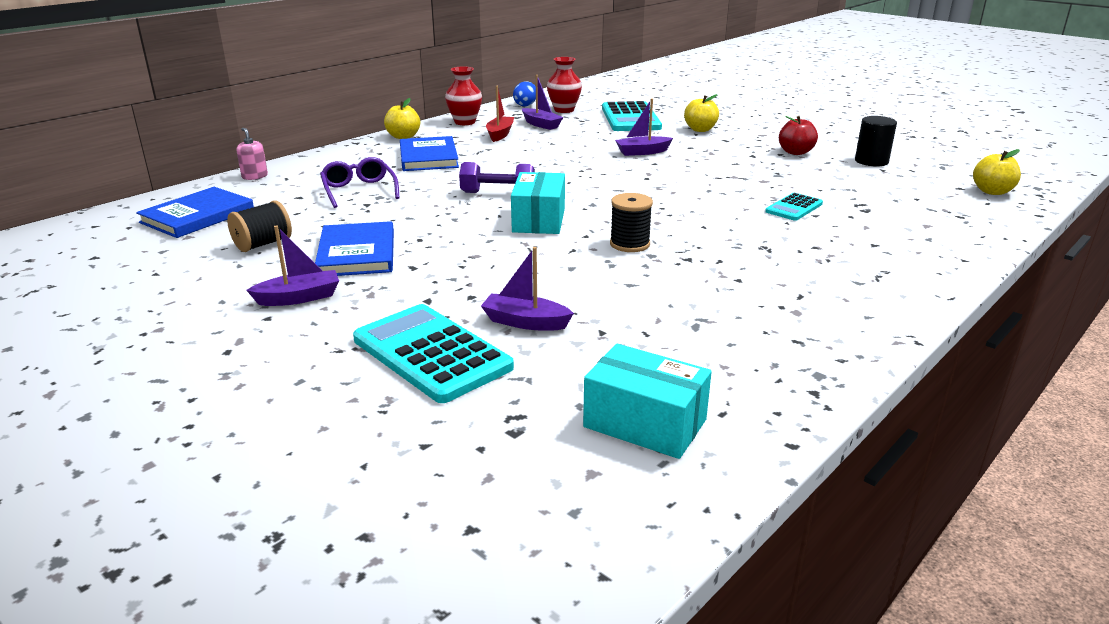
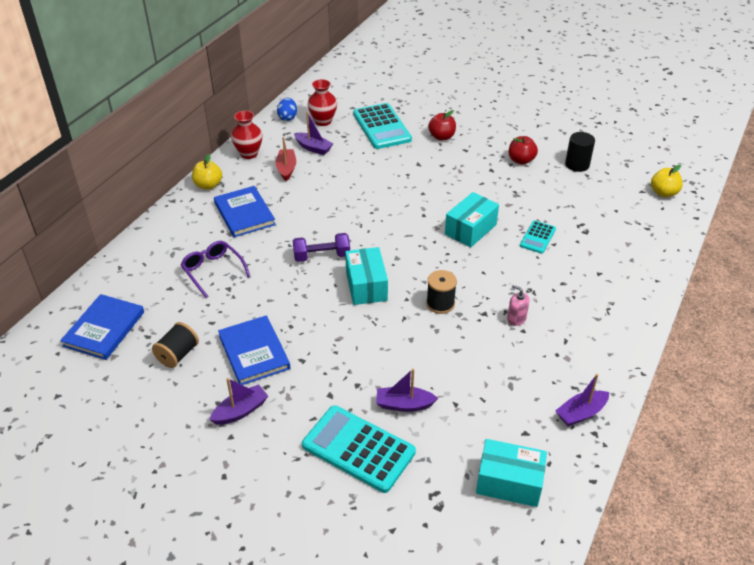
camera: 15 degrees left, 15 degrees up
pink soap dispenser [236,128,268,180] -> pink soap dispenser moved to [507,285,530,326]
purple boat [615,99,673,156] -> purple boat moved to [555,374,609,426]
yellow apple [684,94,719,132] -> red apple [428,110,456,141]
none -> turquoise box [445,192,499,248]

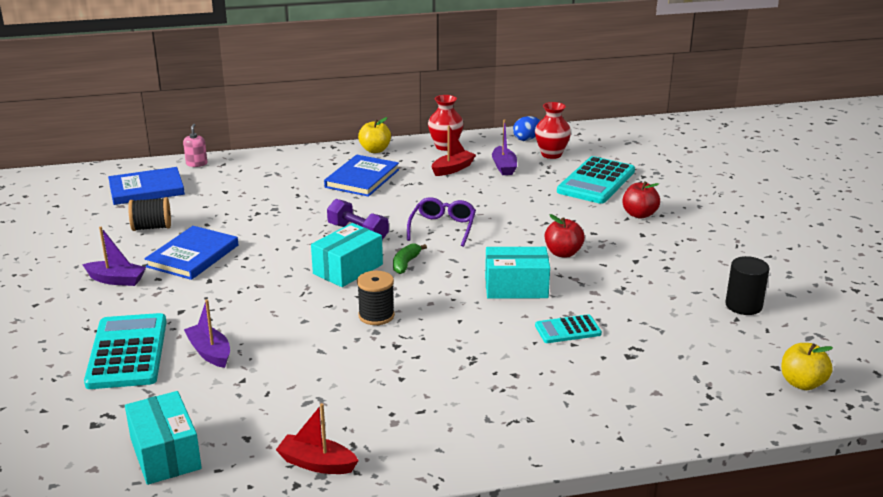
camera: 50 degrees right, 15 degrees down
purple glasses [181,241,251,298] -> purple glasses moved to [407,197,476,247]
pink soap dispenser [507,285,530,326] -> pink soap dispenser moved to [183,124,207,167]
red apple [509,136,538,165] -> red apple moved to [545,214,585,258]
purple boat [555,374,609,426] -> red boat [276,403,359,474]
none -> green banana [393,243,427,274]

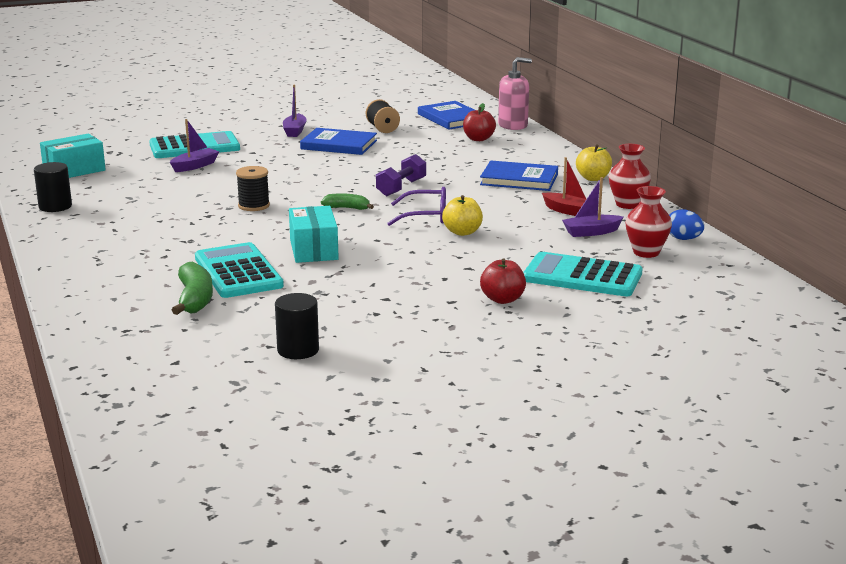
camera: 80 degrees right, 5 degrees down
pink soap dispenser [183,124,207,167] -> pink soap dispenser [498,57,532,130], size x1.79
red boat [276,403,359,474] -> black cylinder [34,162,72,212]
turquoise box [311,223,383,287] -> none
turquoise calculator [535,314,602,343] -> turquoise calculator [195,242,284,298], size x1.88
red apple [545,214,585,258] -> red apple moved to [463,103,496,141]
yellow apple [781,343,833,390] -> yellow apple moved to [442,195,483,236]
none -> green banana [172,262,213,315]

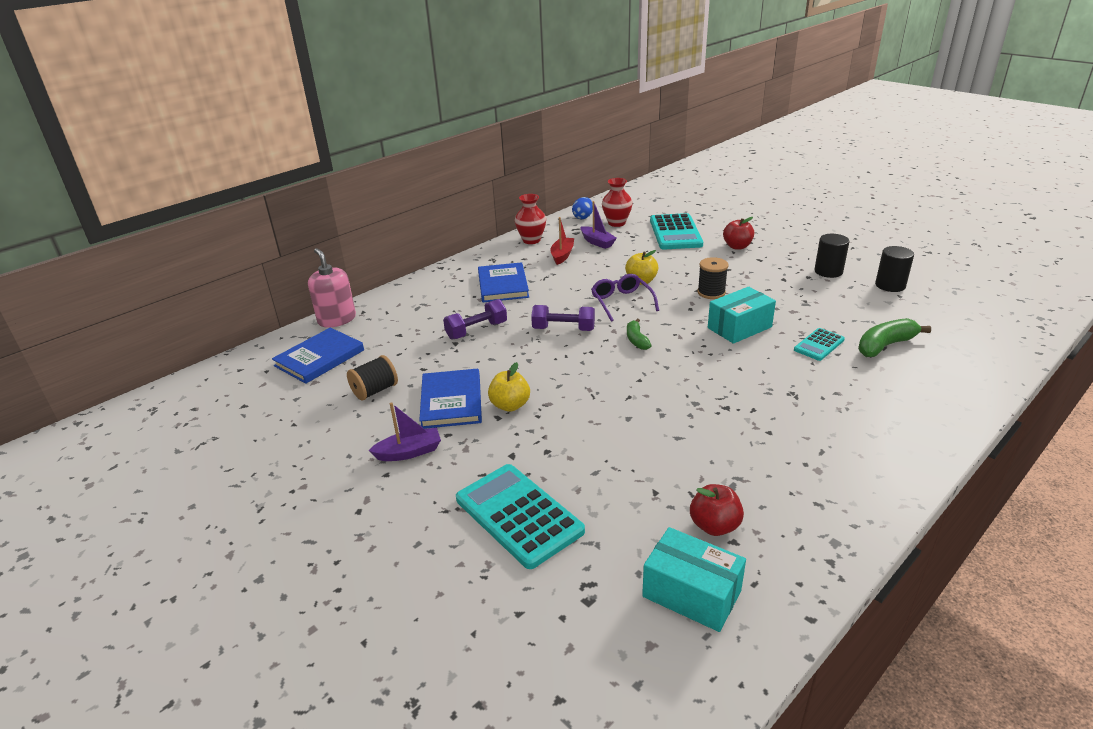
camera: 110 degrees left, 10 degrees up
black cylinder [34,162,72,212] -> black cylinder moved to [814,234,849,278]
purple boat [170,119,219,172] -> none
turquoise calculator [195,242,284,298] -> turquoise calculator [794,328,845,361], size x0.53
black spool [236,166,270,211] -> black spool moved to [697,257,729,299]
red apple [463,103,496,141] -> red apple moved to [690,484,744,536]
yellow apple [576,144,612,181] -> yellow apple moved to [488,362,530,412]
none -> purple dumbbell [443,299,507,340]

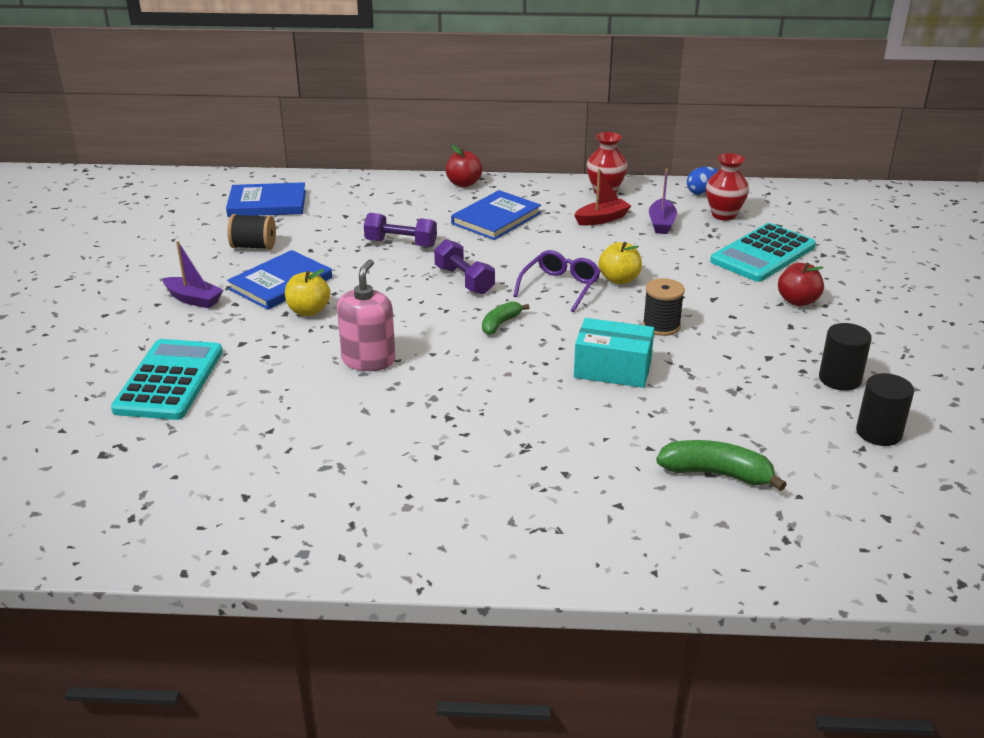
camera: 45 degrees right, 0 degrees up
pink soap dispenser [308,248,356,328] -> pink soap dispenser moved to [337,259,395,371]
turquoise box [642,527,746,632] -> none
red apple [690,484,744,536] -> red apple moved to [446,145,483,187]
turquoise calculator [794,328,845,361] -> none

